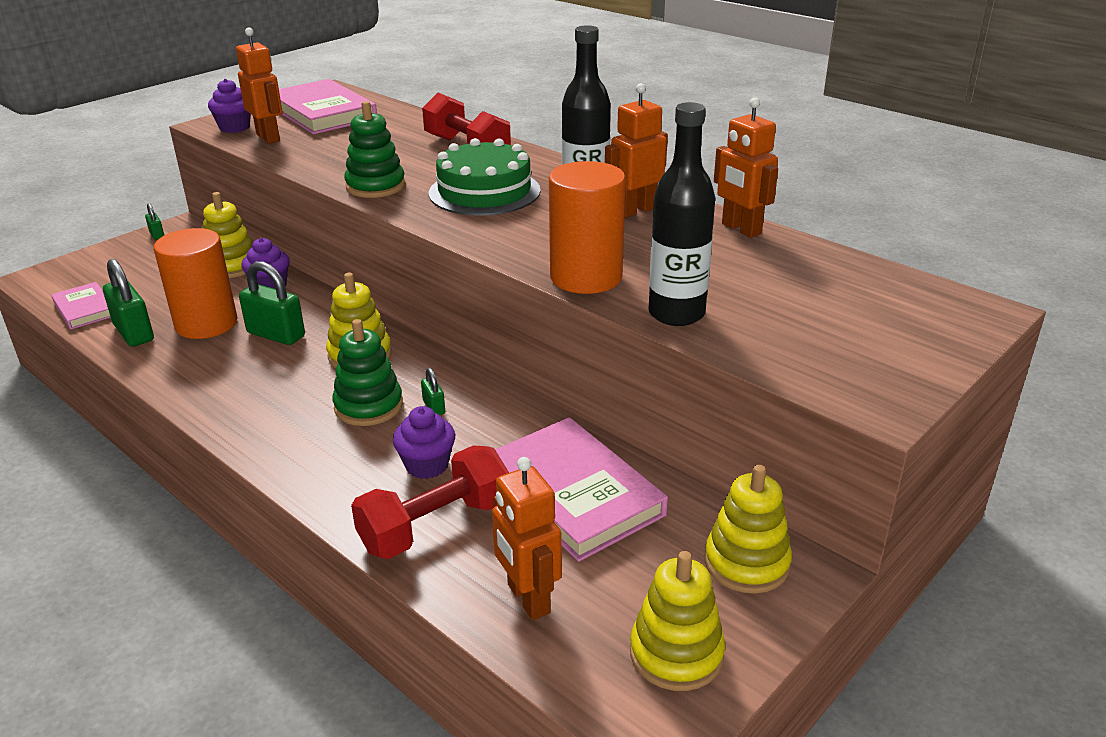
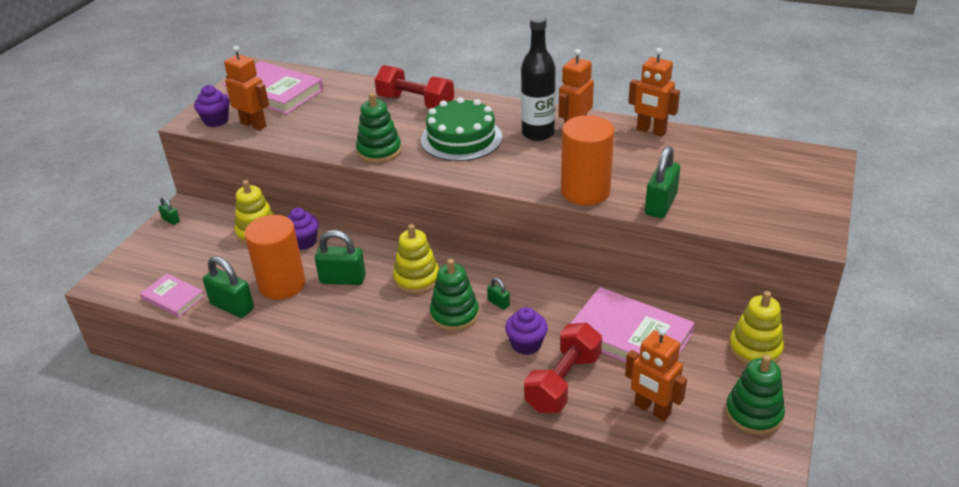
camera: 20 degrees left, 5 degrees up
yellow stacking toy [630,551,725,691] -> green stacking toy [725,355,785,435]
black bottle [649,102,715,326] -> green padlock [645,146,680,218]

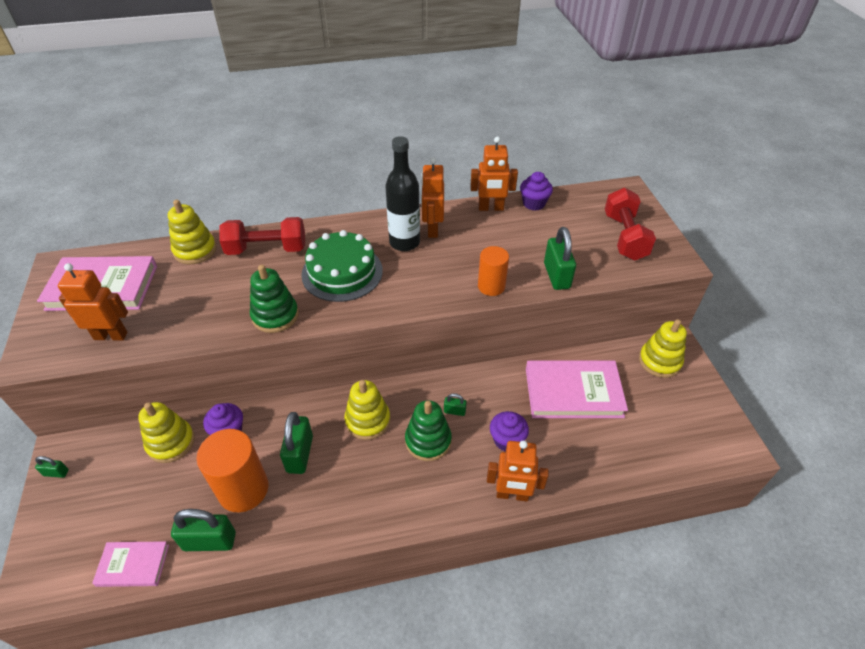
camera: 35 degrees left, 10 degrees up
purple cupcake [194,85,230,127] -> purple cupcake moved to [520,172,553,211]
green padlock [315,230,366,285] -> green padlock turned 60 degrees counterclockwise [280,412,313,474]
red dumbbell [524,323,602,413] -> red dumbbell moved to [605,188,656,261]
orange cylinder [561,115,614,205] -> orange cylinder [478,246,509,296], size x0.61
orange robot [625,327,687,421] -> orange robot moved to [487,440,548,502]
green stacking toy [725,355,785,435] -> none
none -> yellow stacking toy [168,200,216,264]

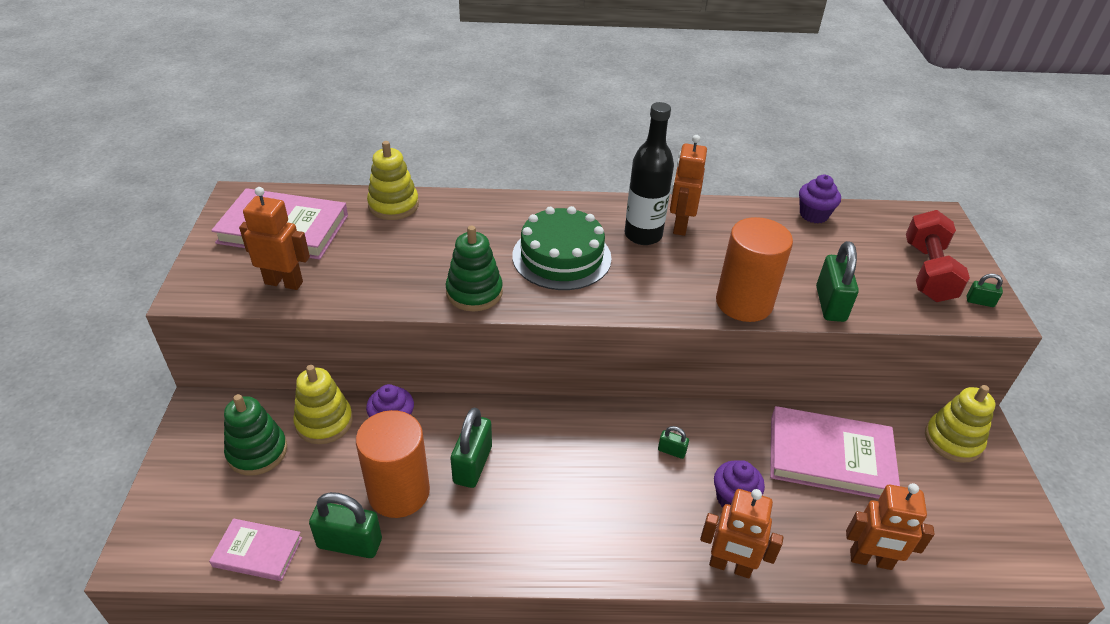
camera: 10 degrees right, 5 degrees down
green padlock [35,456,69,478] -> green padlock moved to [967,274,1003,307]
red dumbbell [219,217,305,255] -> none
yellow stacking toy [344,380,390,440] -> none
green stacking toy [405,400,452,461] -> green stacking toy moved to [224,394,287,476]
orange robot [470,136,518,211] -> orange robot moved to [846,483,935,570]
orange cylinder [478,246,509,296] -> orange cylinder [716,217,793,322], size x1.63

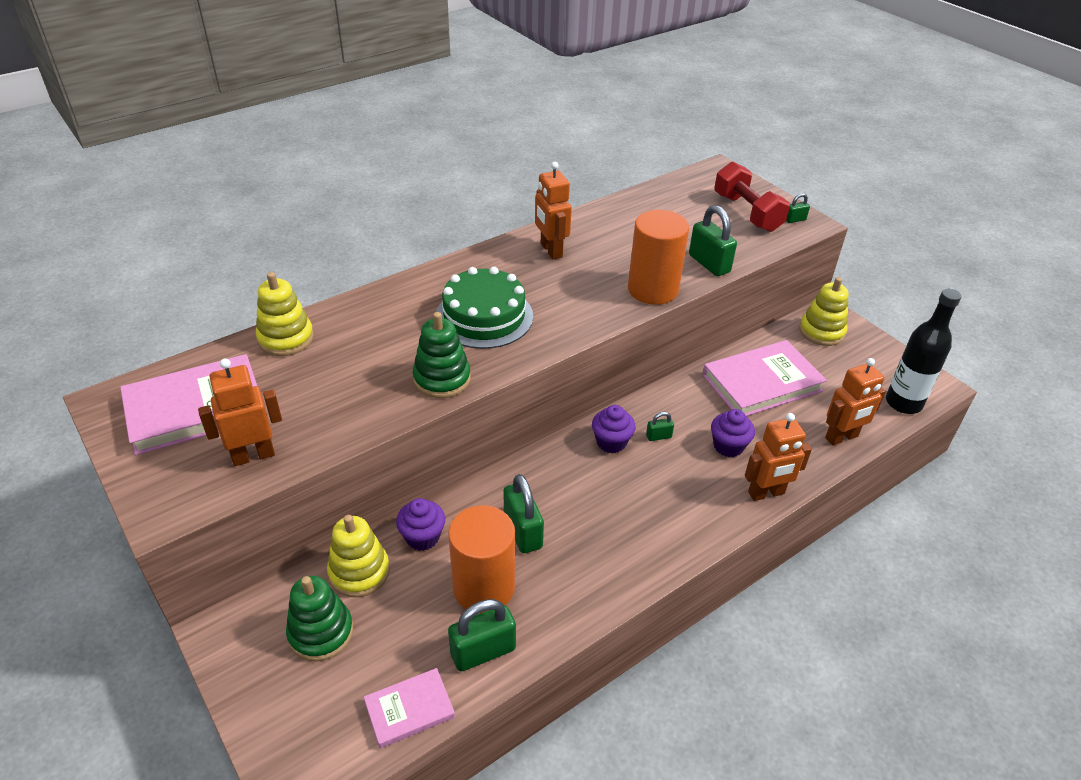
camera: 35 degrees left, 0 degrees up
black bottle [625,102,674,245] -> black bottle moved to [886,289,961,414]
purple cupcake [799,175,841,223] -> purple cupcake moved to [592,405,636,453]

